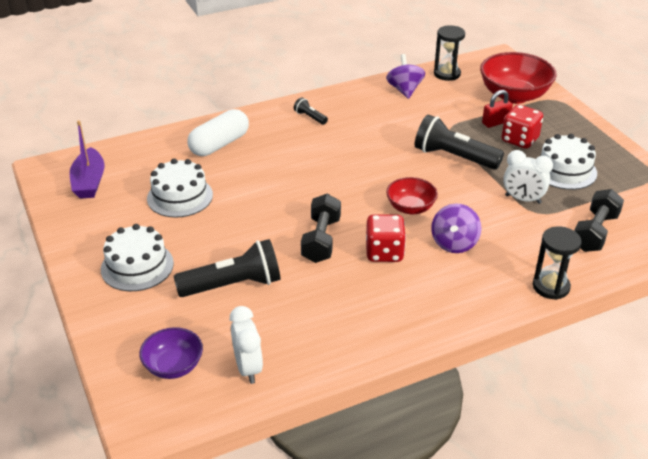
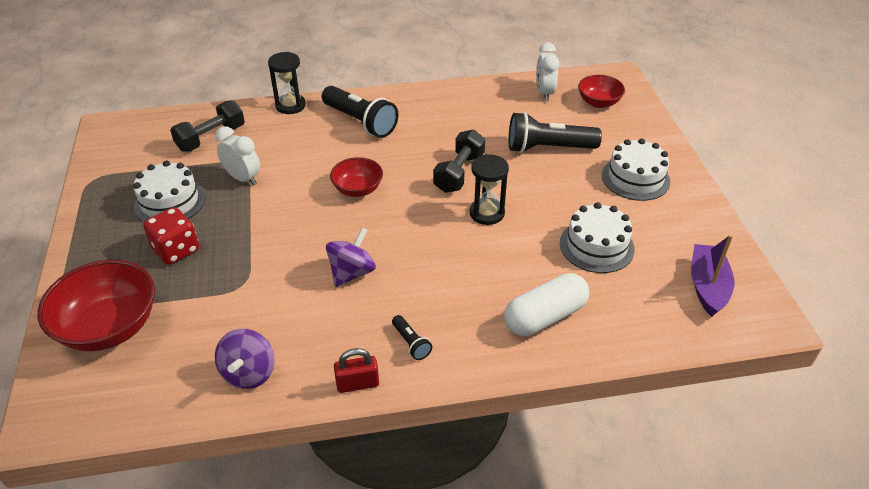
camera: 165 degrees left, 5 degrees up
purple bowl [139,327,203,379] -> red bowl [578,75,625,108]
red dice [366,214,406,262] -> none
black flashlight [415,115,504,170] -> black flashlight moved to [322,86,398,138]
purple spinning top [431,203,481,253] -> purple spinning top moved to [326,227,376,287]
black hourglass [434,25,465,81] -> black hourglass moved to [470,154,509,225]
red padlock [482,90,513,128] -> red padlock moved to [334,348,379,393]

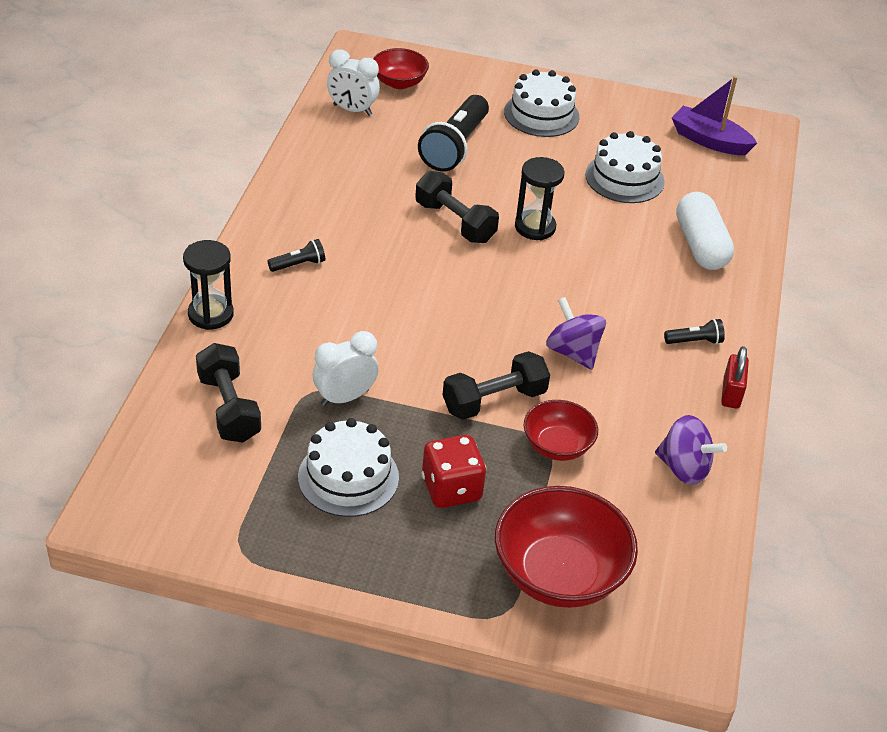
camera: 70 degrees left, 0 degrees up
black flashlight [322,86,398,138] -> black flashlight [268,239,325,272], size x0.46
red bowl [330,157,383,197] -> red bowl moved to [524,400,598,461]
none -> black dumbbell [443,351,550,420]

